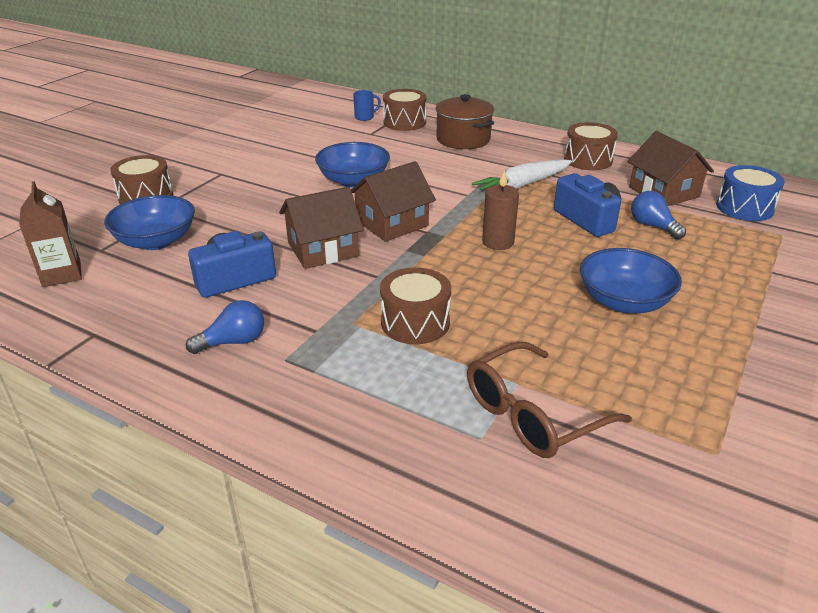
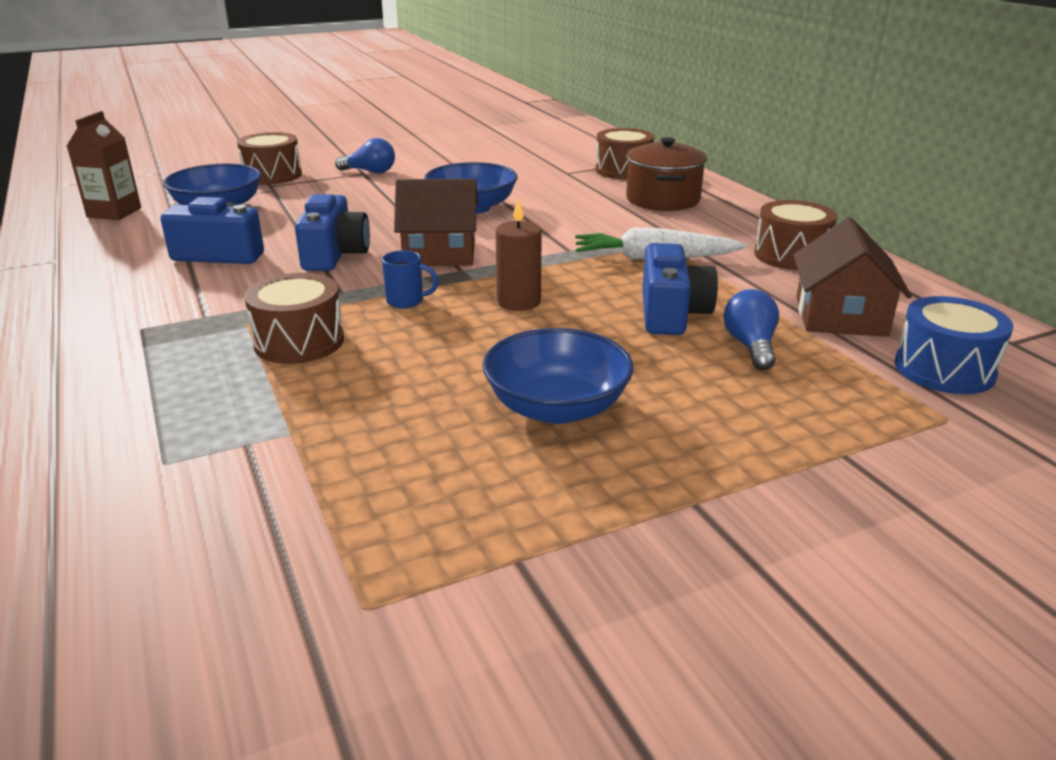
camera: 35 degrees right, 5 degrees down
blue light bulb [186,300,264,354] -> blue light bulb moved to [335,138,395,173]
brown house [279,187,364,269] -> blue camera [295,194,370,271]
blue mug [353,90,381,121] -> blue mug moved to [382,250,439,308]
brown glasses [467,342,632,458] -> none

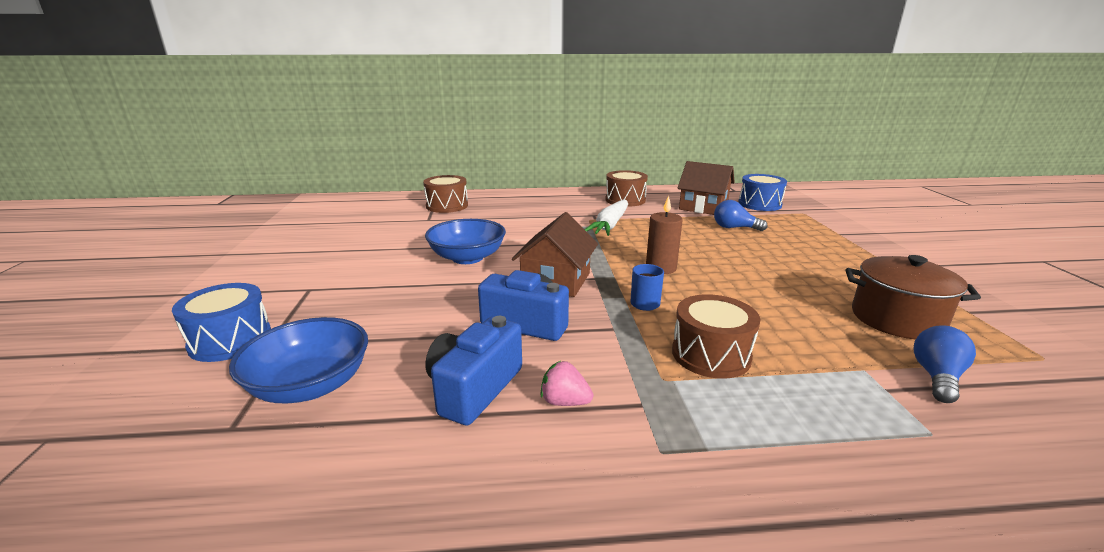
camera: 70 degrees left, 5 degrees down
brown carton [67,111,141,220] -> none
brown drum [237,132,302,185] -> blue drum [172,283,271,362]
blue light bulb [335,138,395,173] -> blue light bulb moved to [913,325,976,403]
blue bowl [483,328,634,424] -> none
brown pot [626,137,707,211] -> brown pot moved to [846,255,981,339]
blue camera [642,243,718,335] -> none
none -> pink strawberry [540,361,593,406]

